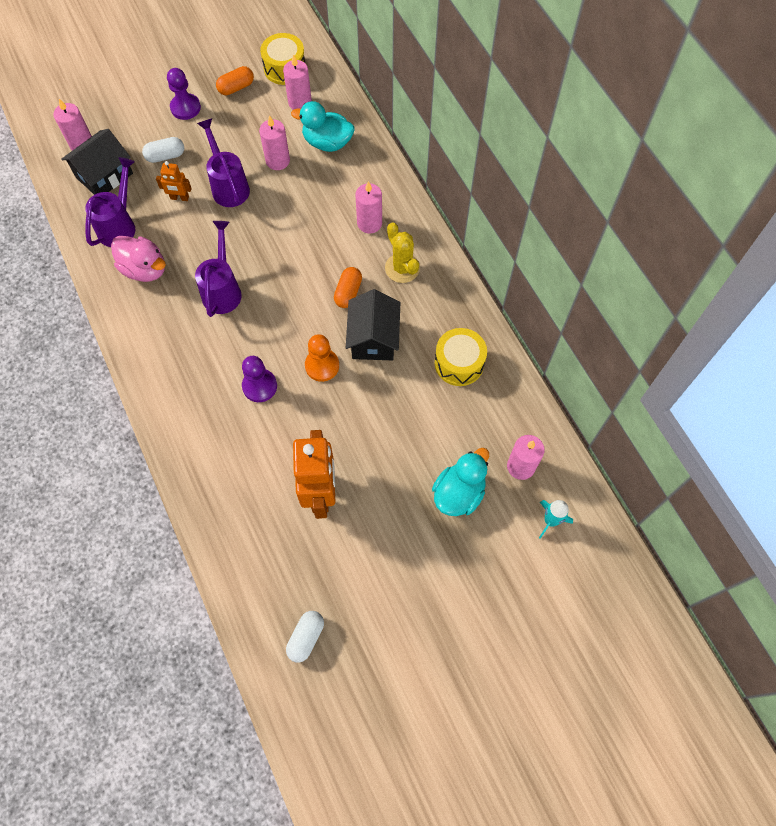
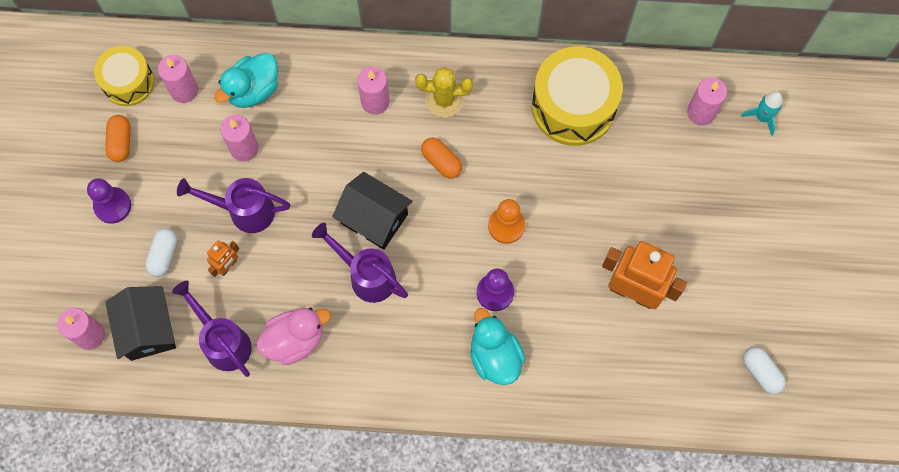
camera: 60 degrees left, 5 degrees up
black house [346,289,400,360] -> black house moved to [332,172,413,250]
turquoise duck [432,448,489,516] -> turquoise duck moved to [470,308,525,385]
yellow drum [435,328,487,386] -> yellow drum [532,46,623,146], size x1.63

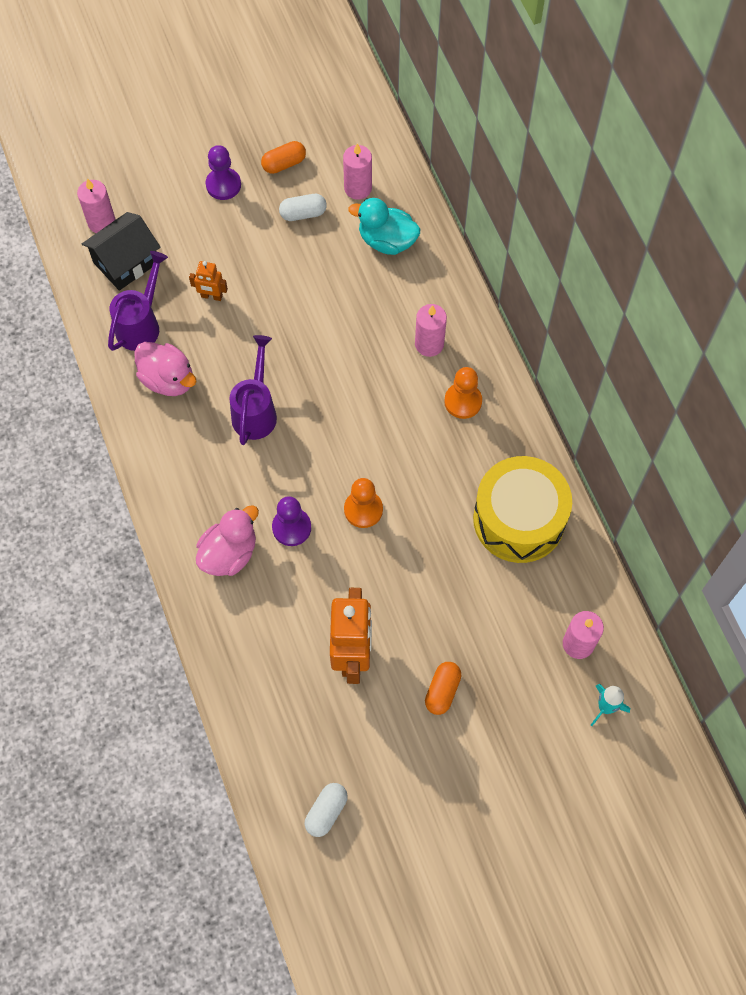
camera: 65 degrees right, 5 degrees down
yellow drum [94,46,154,106] -> none
white capsule [145,228,178,277] -> white capsule moved to [279,194,327,221]
purple watering can [177,178,290,233] -> none
pink candle [220,115,259,161] -> none
black house [332,172,413,250] -> none
yellow cactus [415,67,473,117] -> orange pawn [444,367,482,419]
orange capsule [421,138,462,178] -> orange capsule moved to [425,662,462,715]
turquoise duck [470,308,525,385] -> pink duck [196,505,259,576]

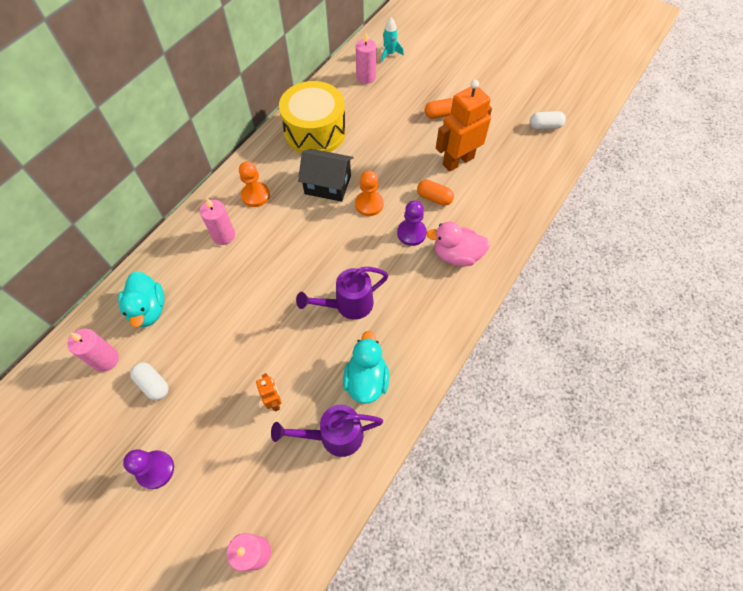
camera: 125 degrees left, 5 degrees down
black house [82,212,161,291] -> black house moved to [298,149,353,202]
pink duck [134,342,197,396] -> turquoise duck [343,331,389,404]
orange capsule [261,141,306,174] -> orange capsule moved to [417,180,454,206]

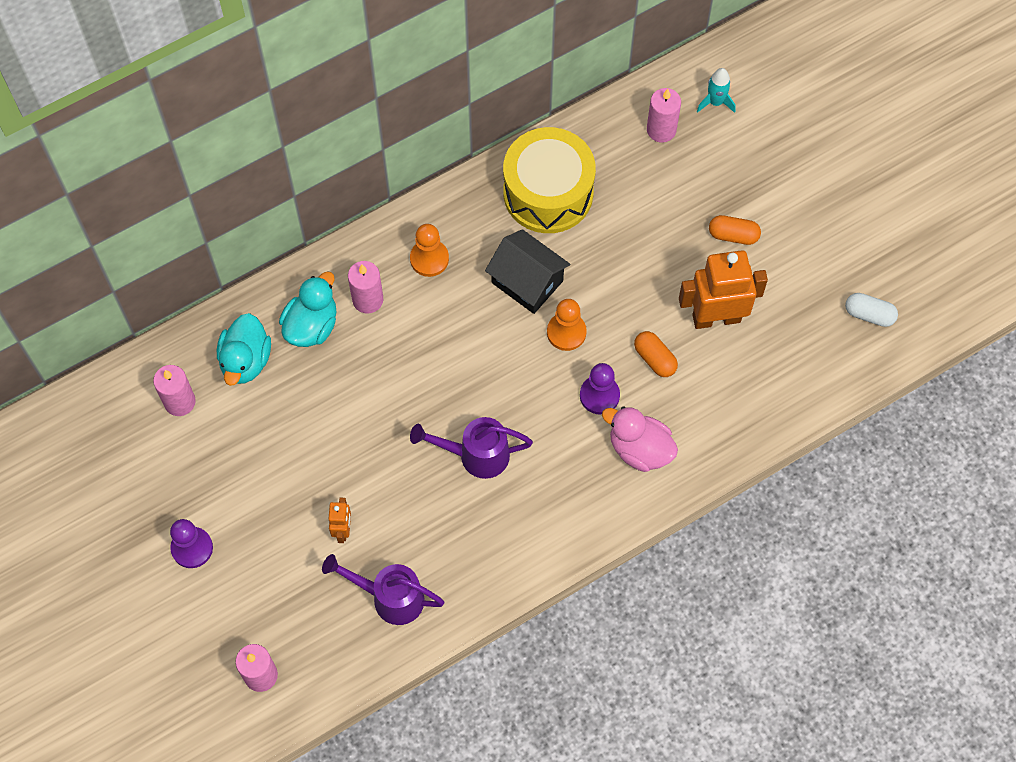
camera: 25 degrees right, 5 degrees up
white capsule [130,362,169,400] -> none
turquoise duck [343,331,389,404] -> turquoise duck moved to [279,272,336,347]

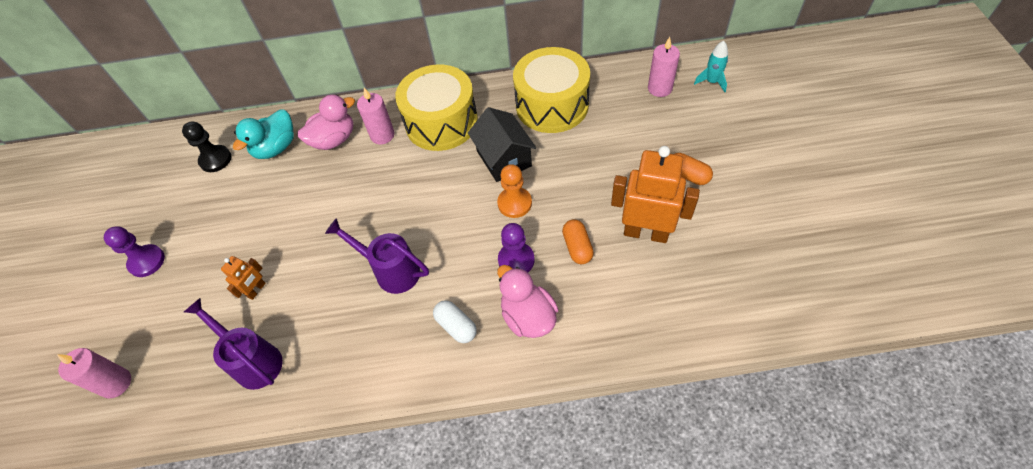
camera: 30 degrees right, 10 degrees down
pink candle [153,365,196,416] -> black pawn [182,121,231,172]
turquoise duck [279,272,336,347] -> pink duck [297,95,355,150]
orange pawn [410,224,449,277] -> yellow drum [395,64,478,151]
white capsule [845,293,898,327] -> white capsule moved to [433,300,477,343]

